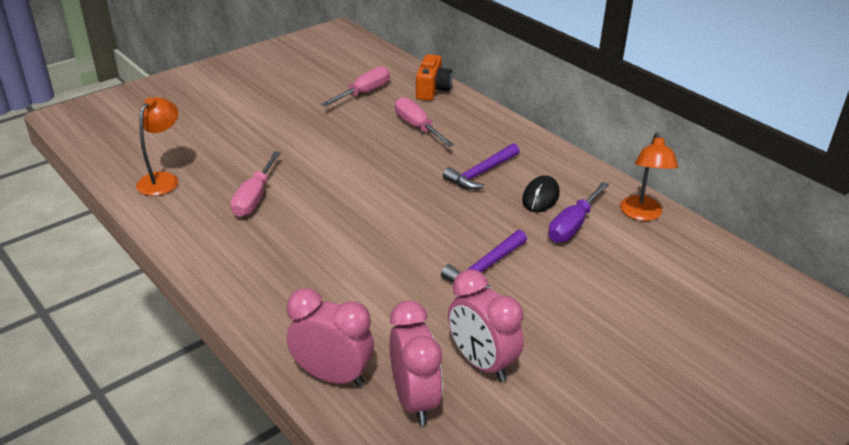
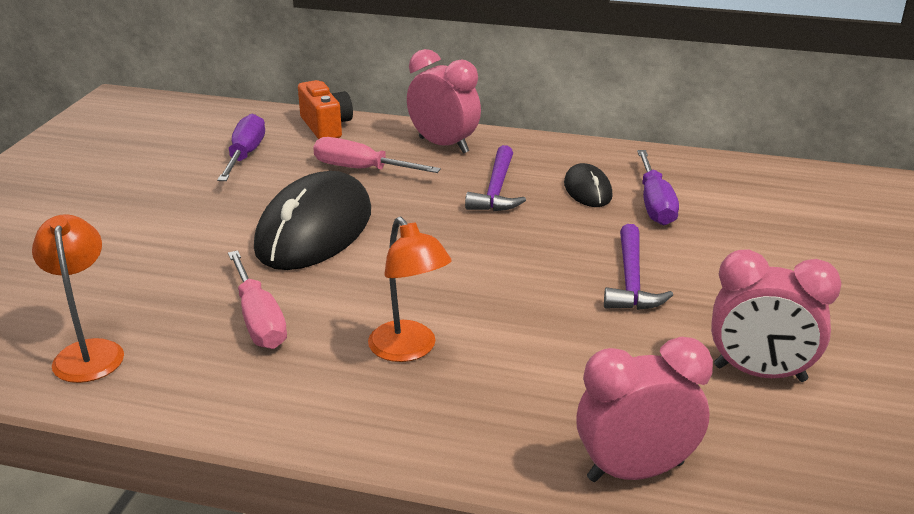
camera: 35 degrees left, 5 degrees down
pink screwdriver [321,66,390,107] -> purple screwdriver [217,114,265,181]
pink clock [389,301,443,425] -> pink clock moved to [407,49,481,154]
orange lamp [620,132,678,221] -> orange lamp moved to [368,217,452,362]
none -> black mouse [254,171,371,270]

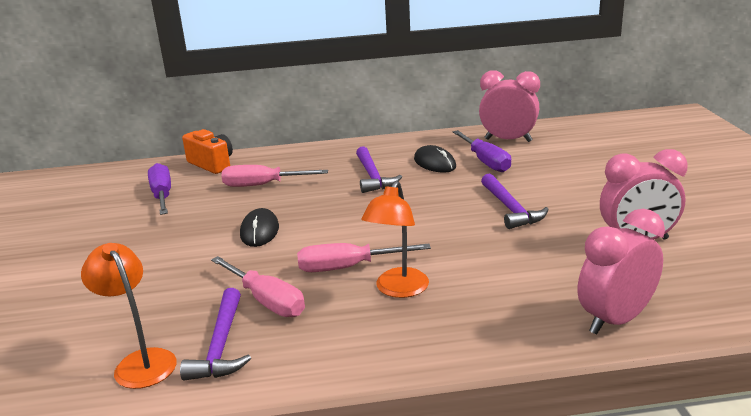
camera: 20 degrees left, 5 degrees down
black mouse [254,171,371,270] -> black mouse [240,208,279,247], size x0.49
orange lamp [368,217,452,362] -> orange lamp turned 75 degrees clockwise [361,181,429,298]
pink clock [407,49,481,154] -> pink clock moved to [479,70,540,142]
none -> purple hammer [180,288,251,381]
none -> pink screwdriver [297,243,431,272]

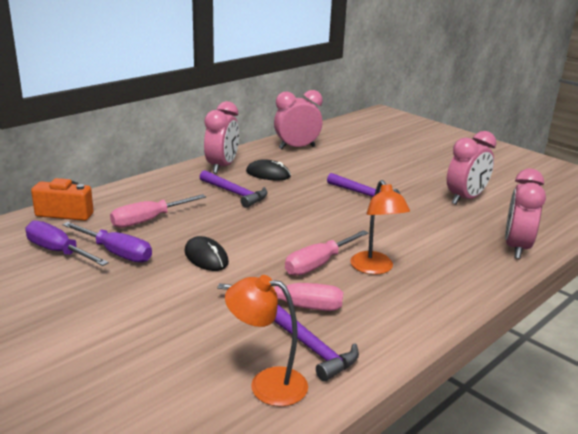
camera: 40 degrees left, 0 degrees up
purple screwdriver [453,130,511,172] -> purple screwdriver moved to [62,222,152,263]
none -> pink clock [204,101,239,174]

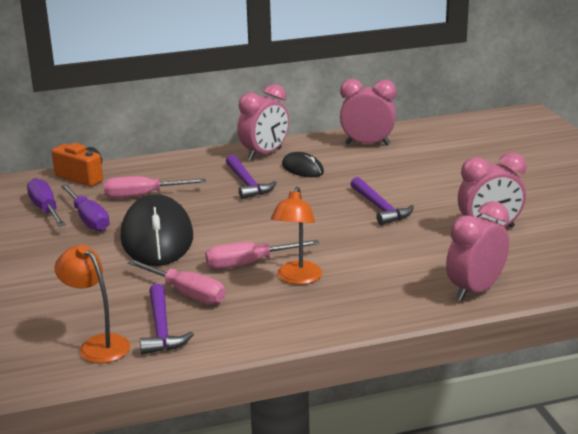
camera: 30 degrees right, 0 degrees up
black mouse [184,236,229,271] -> black mouse [121,194,193,266], size x2.06

